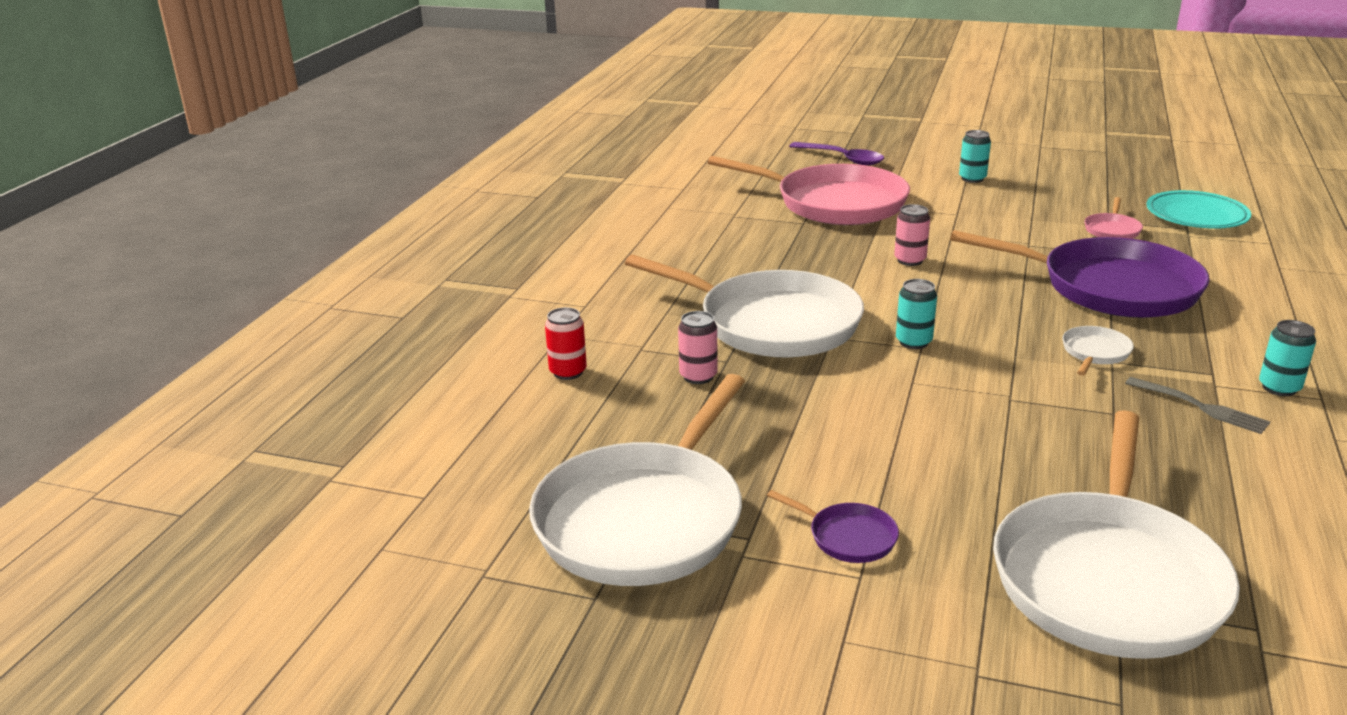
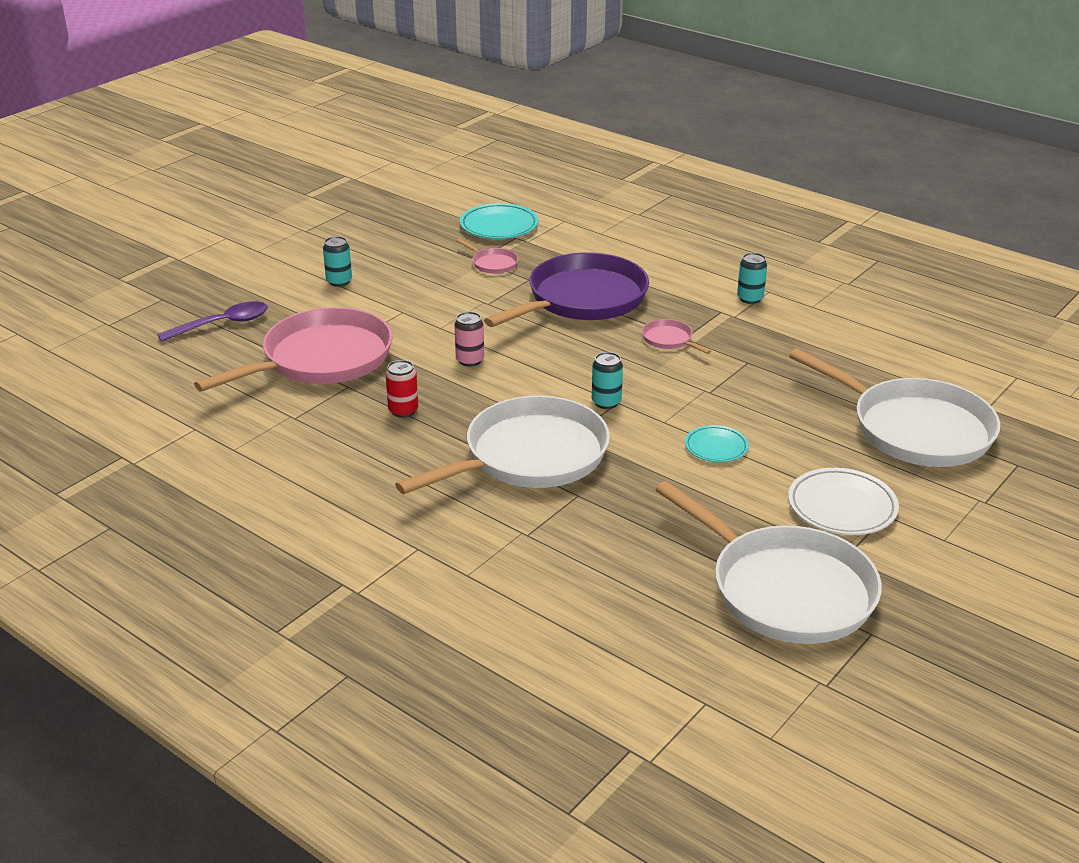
camera: 70 degrees left, 5 degrees up
red can [545,307,587,380] -> red can moved to [385,360,418,418]
pink can [678,311,718,384] -> none
purple pan [767,490,899,563] -> white plate [788,468,899,535]
white pan [1062,326,1134,376] -> pink pan [642,319,711,354]
grey fork [1125,377,1270,434] -> none
none -> turquoise plate [685,425,749,462]

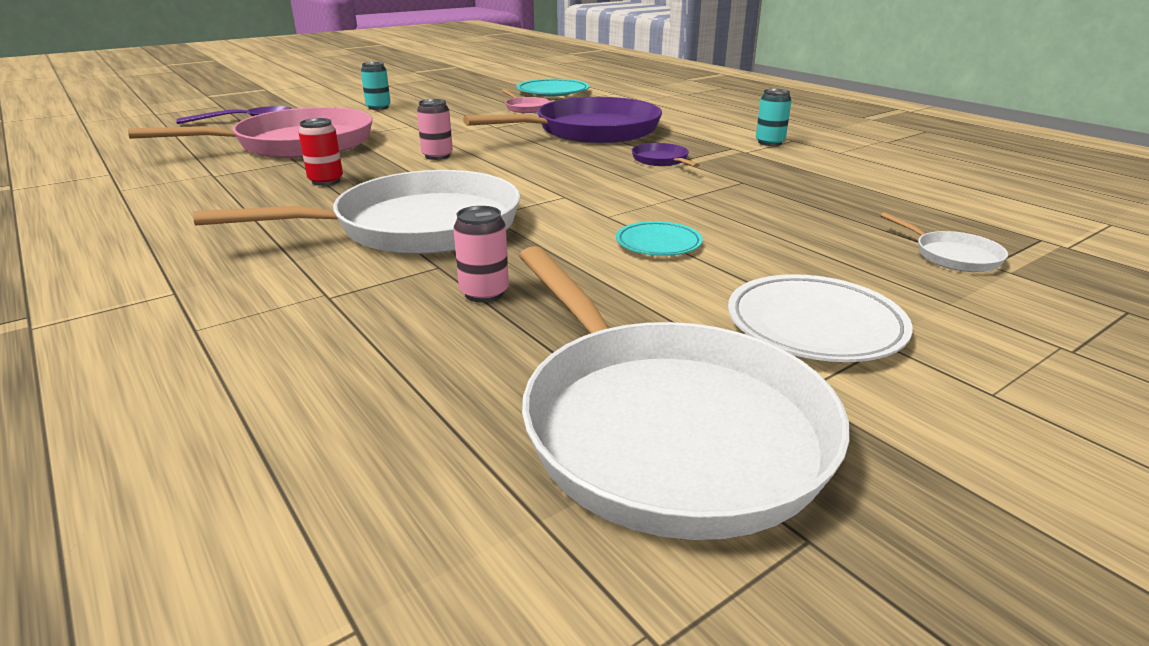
camera: 15 degrees right, 5 degrees down
turquoise can [592,352,623,409] -> none
pink pan [642,319,711,354] -> purple pan [632,143,700,167]
white pan [789,349,1000,467] -> white pan [881,212,1008,272], size x0.40
none -> pink can [453,206,509,303]

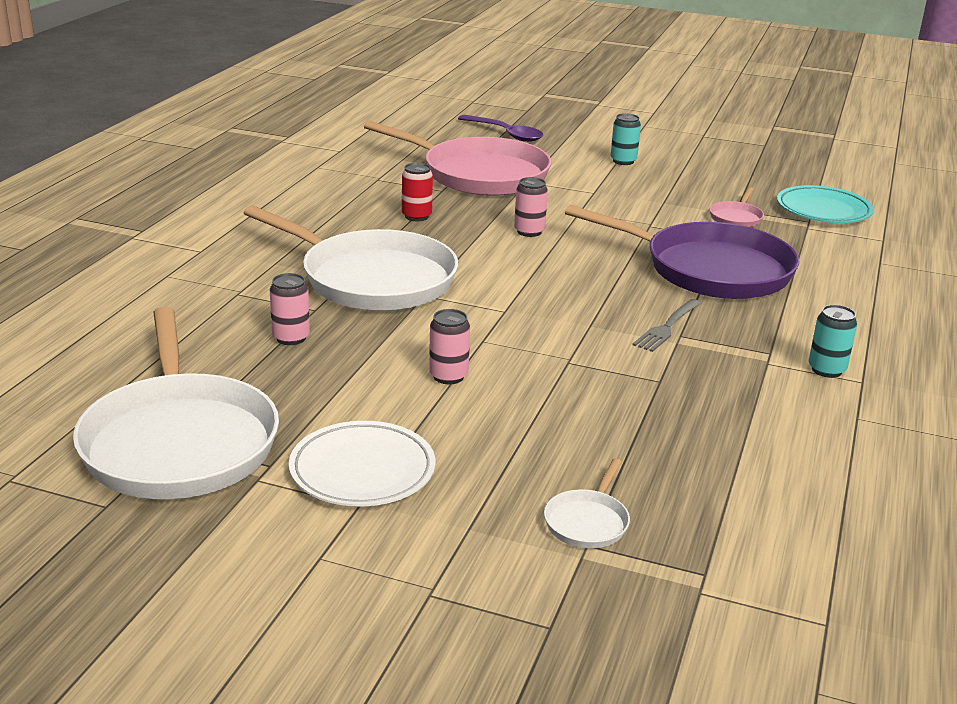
camera: 55 degrees right, 0 degrees up
white pan [519,246,850,540] -> white pan turned 45 degrees counterclockwise [73,306,279,499]
turquoise plate [616,221,703,256] -> pink can [429,309,470,384]
purple pan [632,143,700,167] -> grey fork [633,299,702,352]

